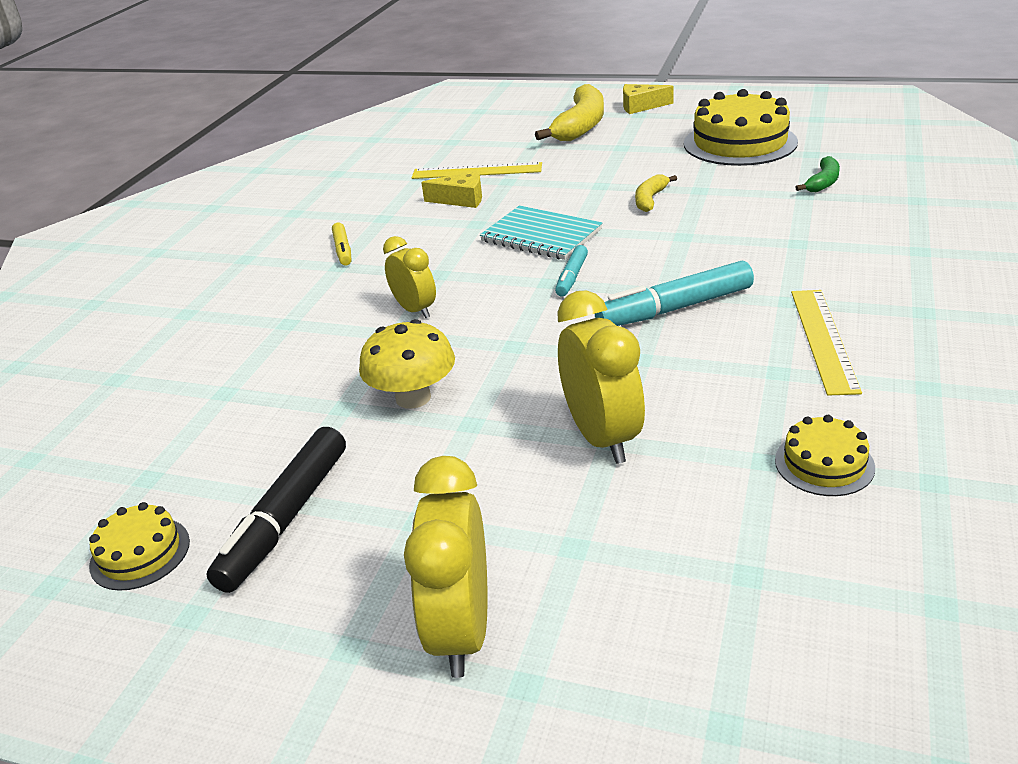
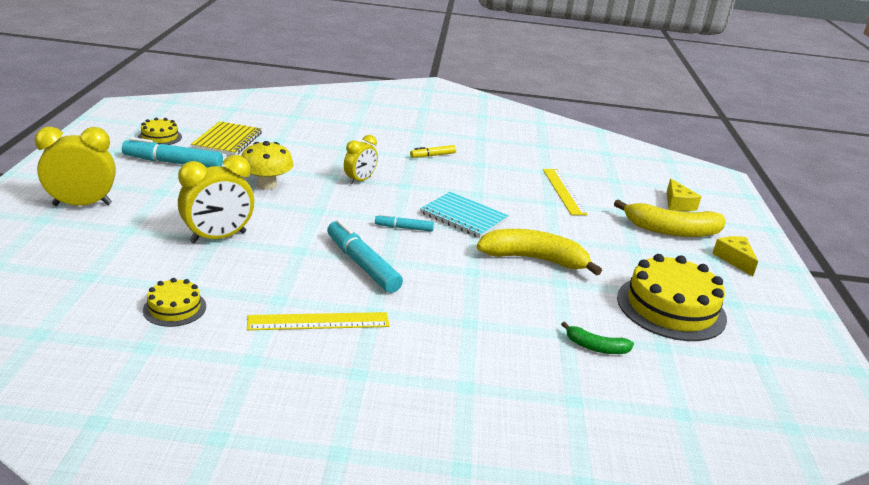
camera: 70 degrees right, 5 degrees down
black marker [207,427,346,593] -> turquoise marker [122,137,223,168]
yellow cheese [421,170,482,208] -> yellow cheese moved to [667,178,702,211]
turquoise notebook [480,205,602,260] -> turquoise notebook turned 75 degrees counterclockwise [420,192,509,238]
yellow banana [635,174,677,212] -> yellow banana [477,229,602,276], size x1.95
none -> yellow notebook [191,121,262,155]

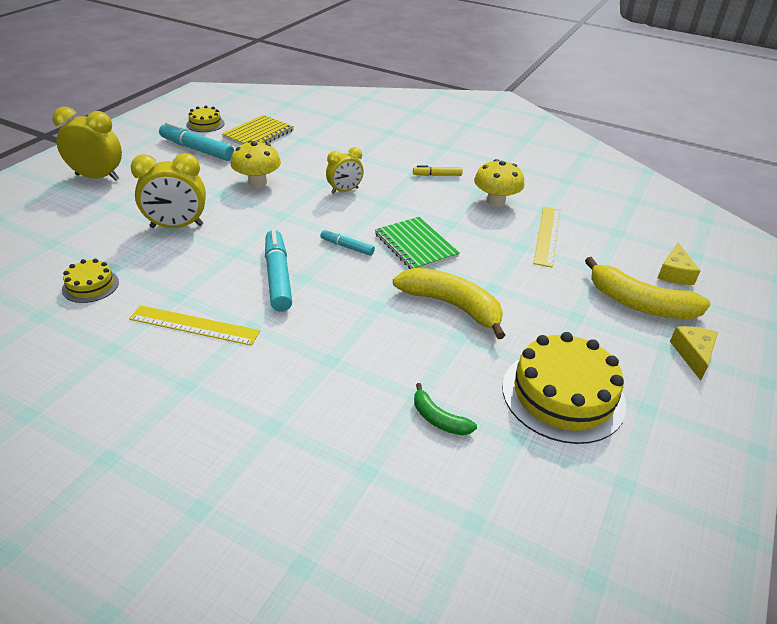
camera: 25 degrees right, 10 degrees up
turquoise notebook [420,192,509,238] -> green notebook [375,217,460,269]
none -> yellow mushroom [474,159,525,207]

